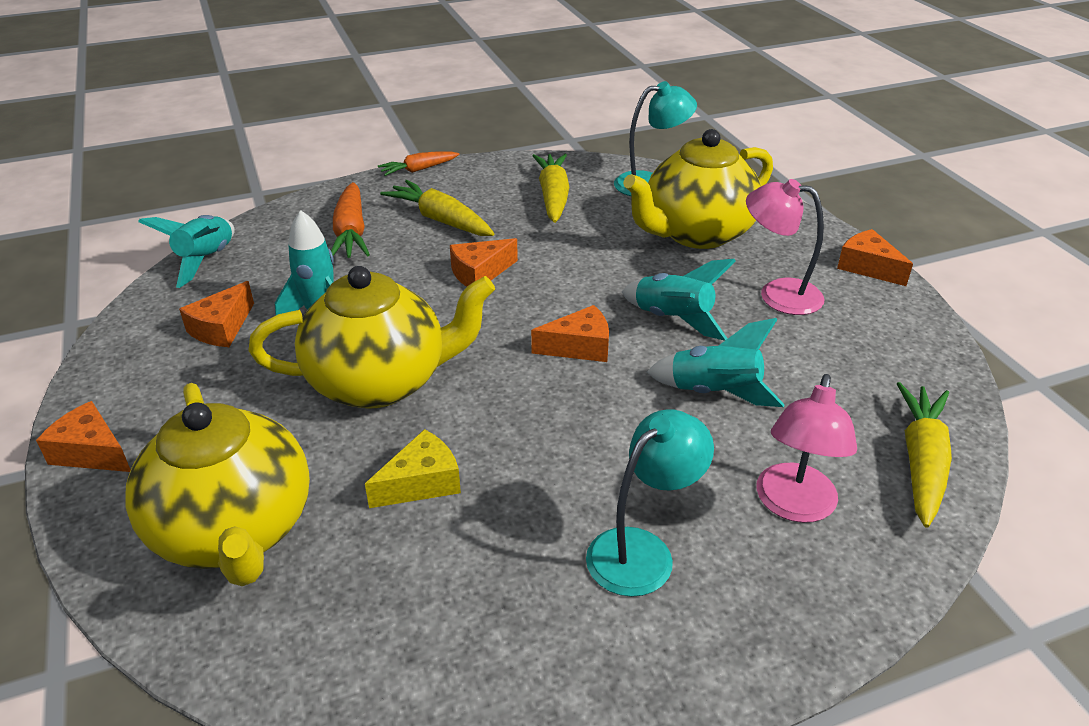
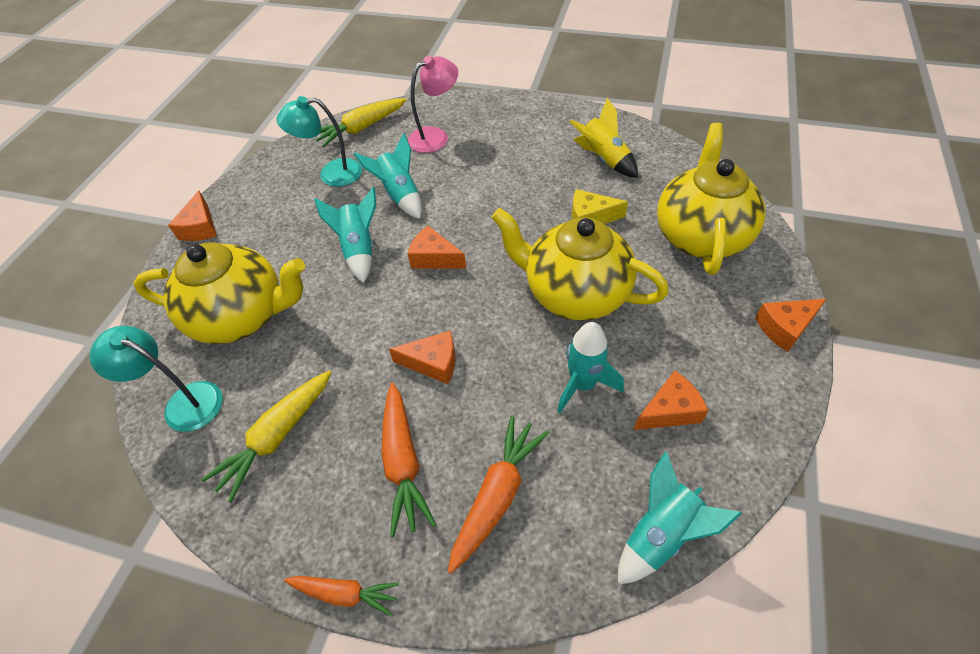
camera: 140 degrees left, 15 degrees up
orange cheese [36,401,131,472] -> orange cheese turned 90 degrees clockwise [755,299,826,352]
yellow carrot [380,180,494,236] -> orange carrot [381,383,436,538]
turquoise lamp [586,409,714,597] -> turquoise lamp moved to [276,96,362,187]
pink lamp [746,179,824,315] -> none
none -> yellow rocket [570,98,638,178]

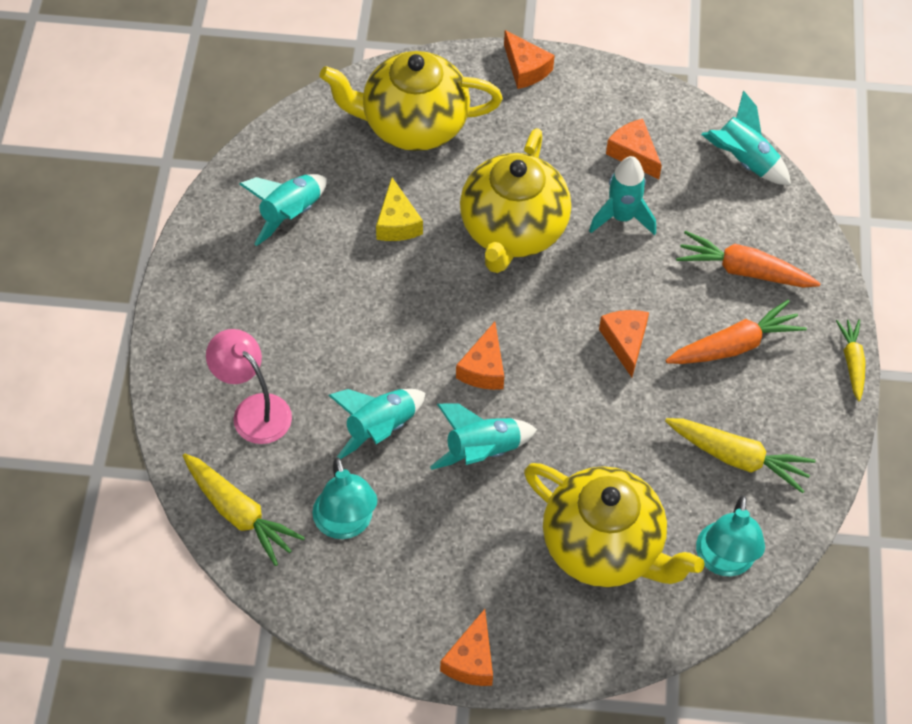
camera: 105 degrees left, 5 degrees up
yellow teapot [133,242,305,344] -> yellow teapot turned 135 degrees clockwise [524,463,705,587]
orange cheese [168,191,217,241] -> orange cheese turned 120 degrees clockwise [440,609,493,686]
orange carrot [284,576,399,616] -> yellow carrot [836,320,866,401]
yellow rocket [570,98,638,178] -> turquoise rocket [239,174,327,246]

